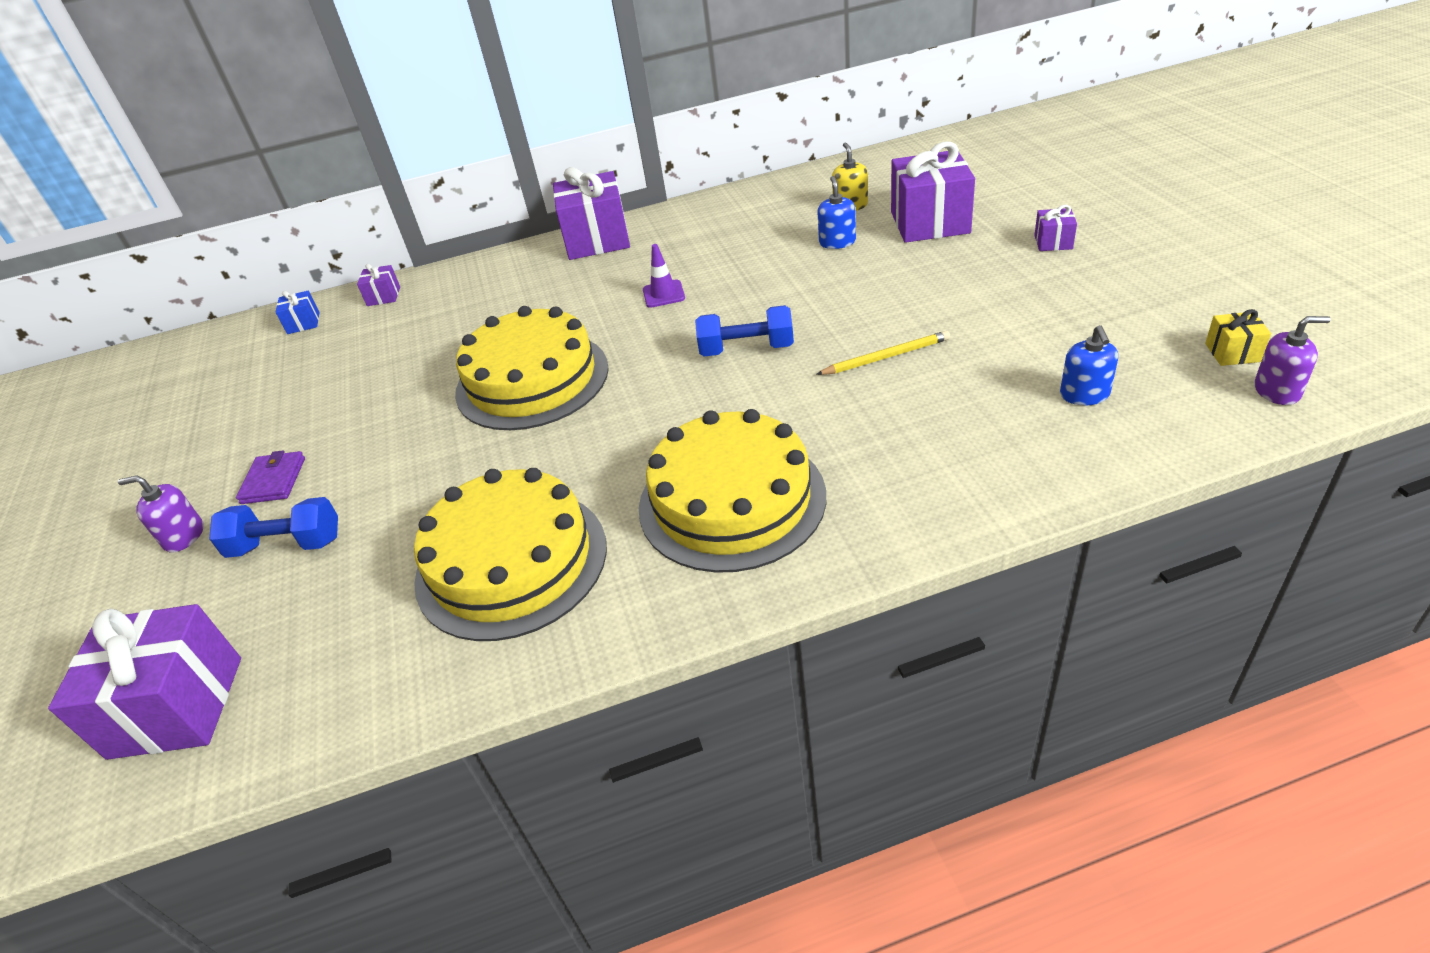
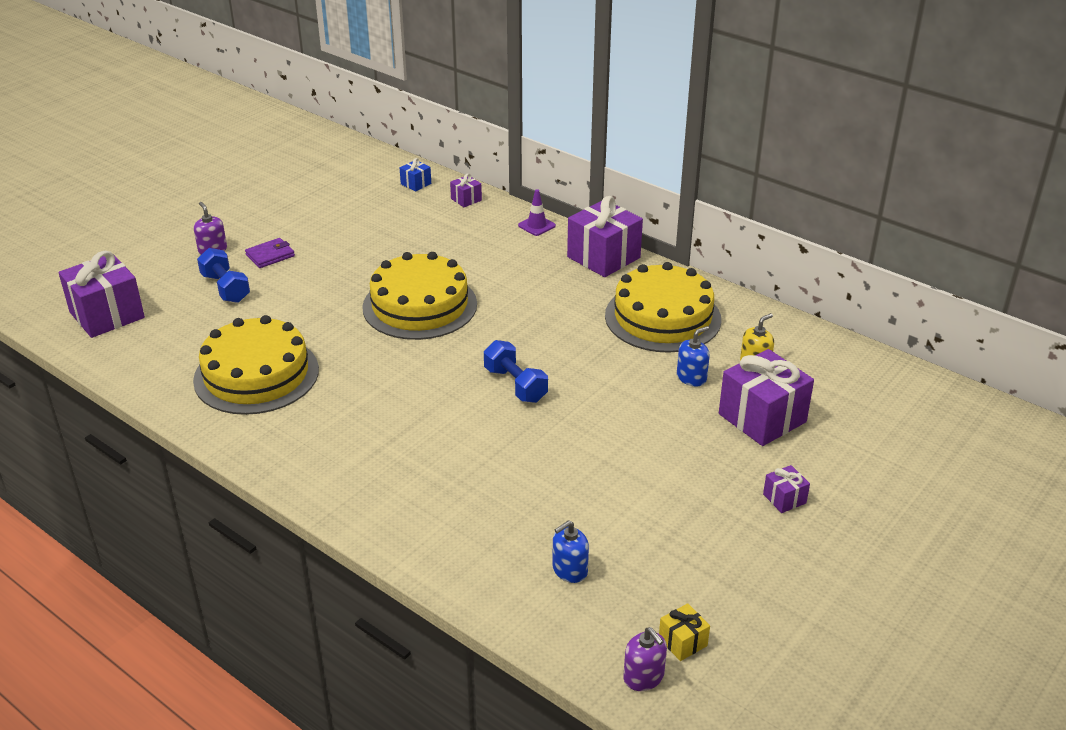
camera: 50 degrees right, 5 degrees down
yellow cake [639,409,826,573] -> yellow cake moved to [605,262,721,353]
purple traffic cone [643,244,685,308] -> purple traffic cone moved to [518,189,556,236]
yellow pencil [816,331,950,375] -> none

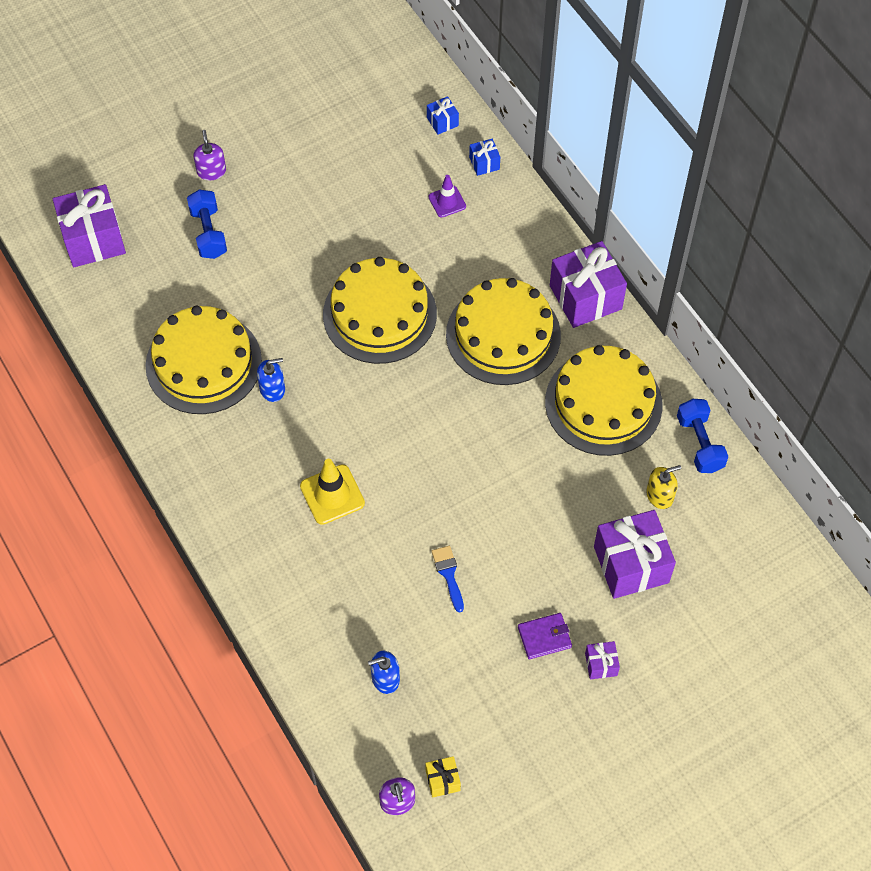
camera: 20 degrees right, 25 degrees up
purple wallet [245,238,295,268] -> purple wallet moved to [518,613,572,659]
purple gift [450,173,482,207] -> blue gift [469,139,500,176]
blue dumbbell [484,340,548,403] -> blue dumbbell moved to [677,399,728,473]
purple traffic cone [518,189,556,236] -> purple traffic cone moved to [429,175,466,218]
blue soap dispenser [677,326,710,386] -> blue soap dispenser moved to [257,358,285,402]
none -> yellow traffic cone [300,459,365,525]
none -> blue brush [432,546,464,612]
none -> yellow cake [446,278,561,385]

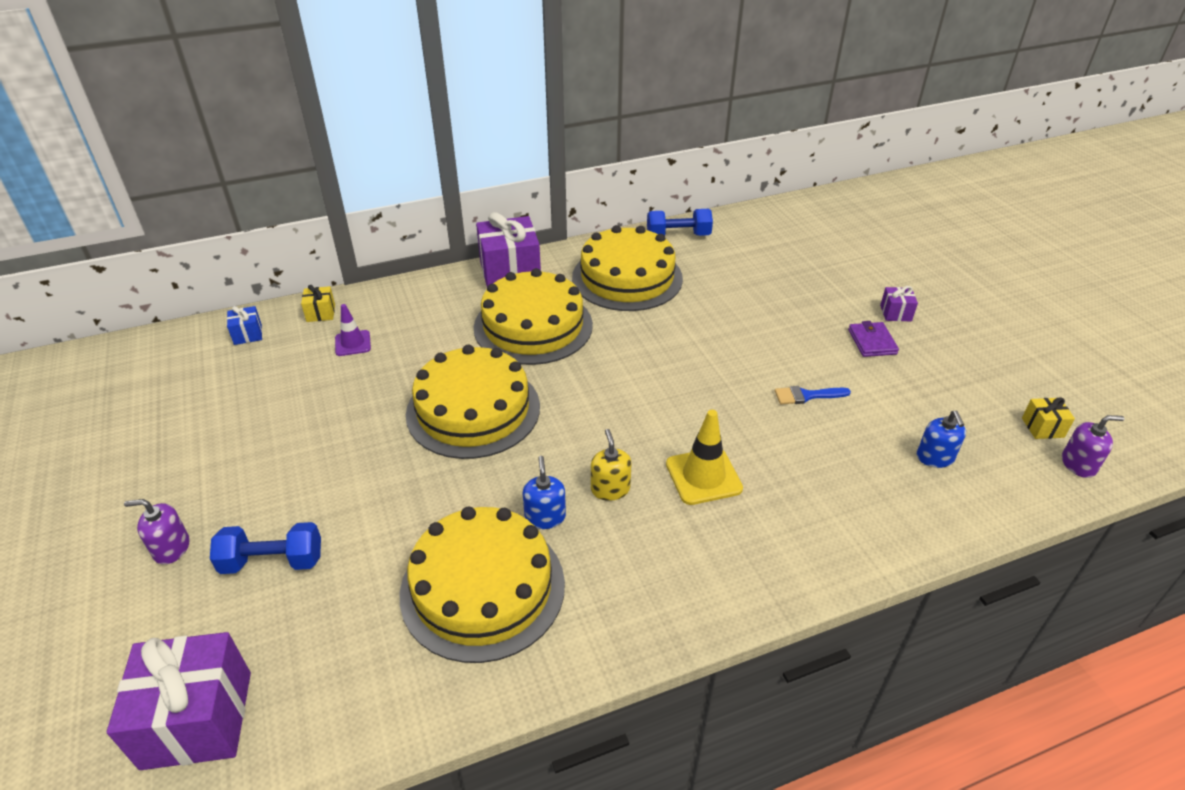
camera: 80 degrees left, 20 degrees down
blue gift [469,139,500,176] -> yellow gift [301,285,335,322]
purple gift [594,510,676,599] -> none
yellow soap dispenser [646,465,681,509] -> yellow soap dispenser moved to [591,429,632,501]

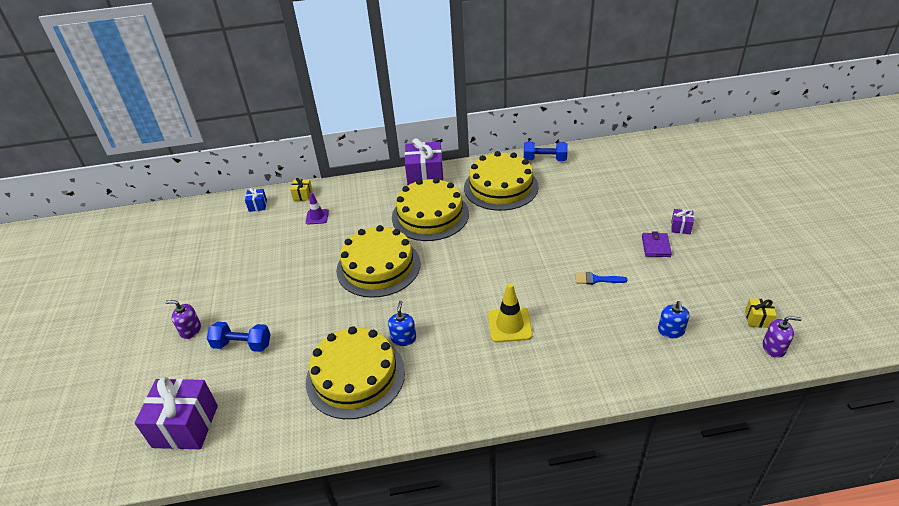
camera: 15 degrees right, 0 degrees up
yellow soap dispenser [591,429,632,501] -> none

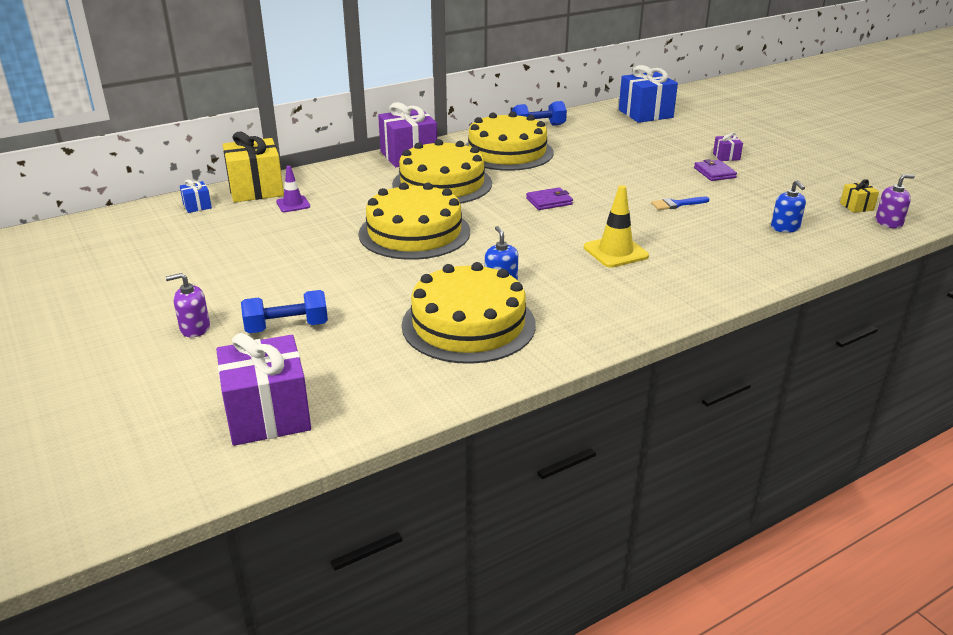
camera: 25 degrees left, 10 degrees down
yellow gift [290,178,313,201] -> yellow gift [223,132,284,202], size x2.18
none -> purple wallet [526,187,573,210]
none -> blue gift [619,65,678,123]

